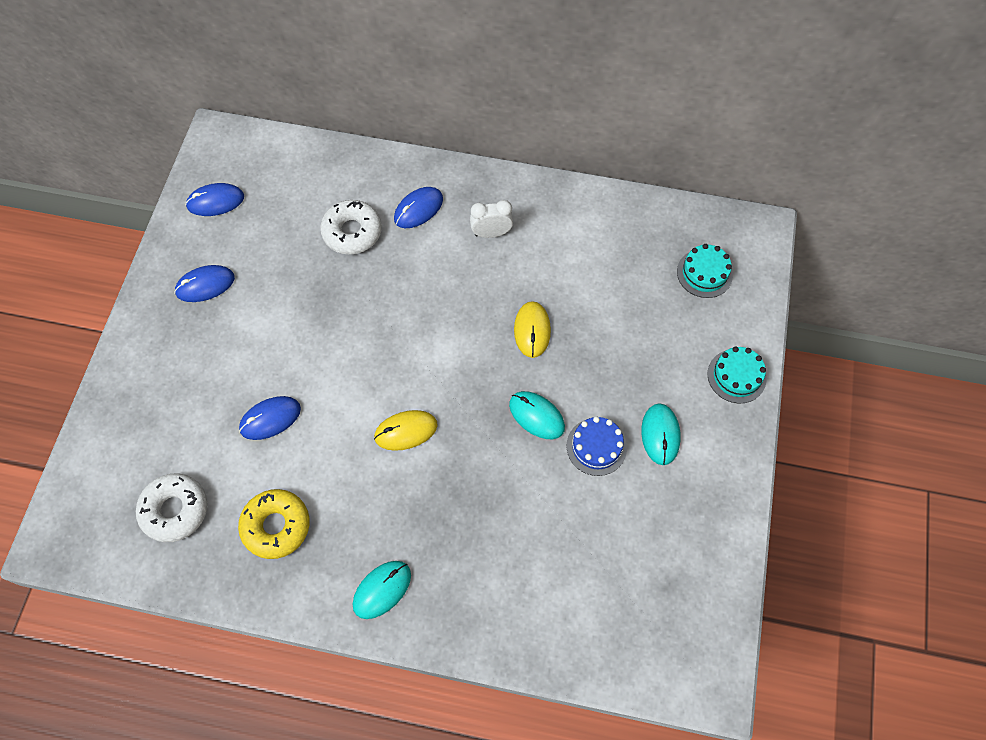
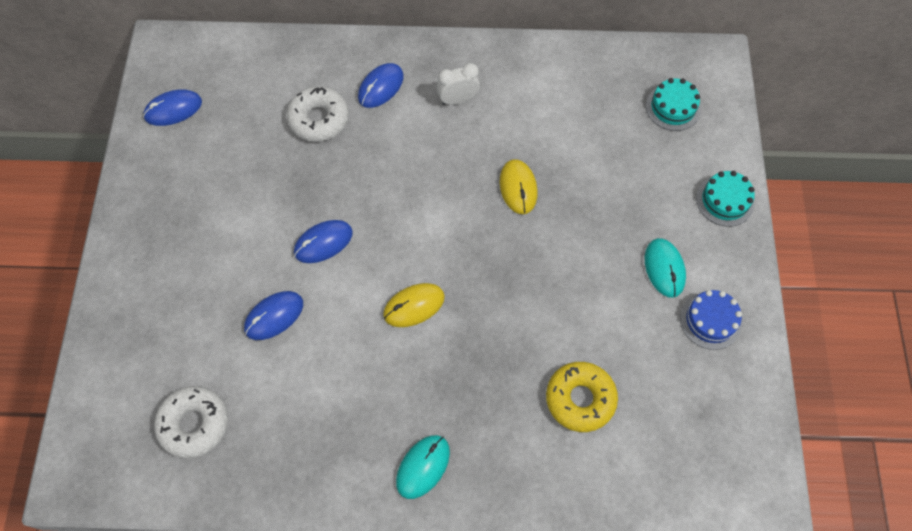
camera: 10 degrees left, 0 degrees up
blue mouse [174,265,235,302] -> blue mouse moved to [294,220,353,263]
yellow donut [238,489,310,559] -> yellow donut moved to [546,362,618,432]
turquoise mouse [509,391,565,439] -> none
blue cake [567,417,627,476] -> blue cake moved to [680,290,742,350]

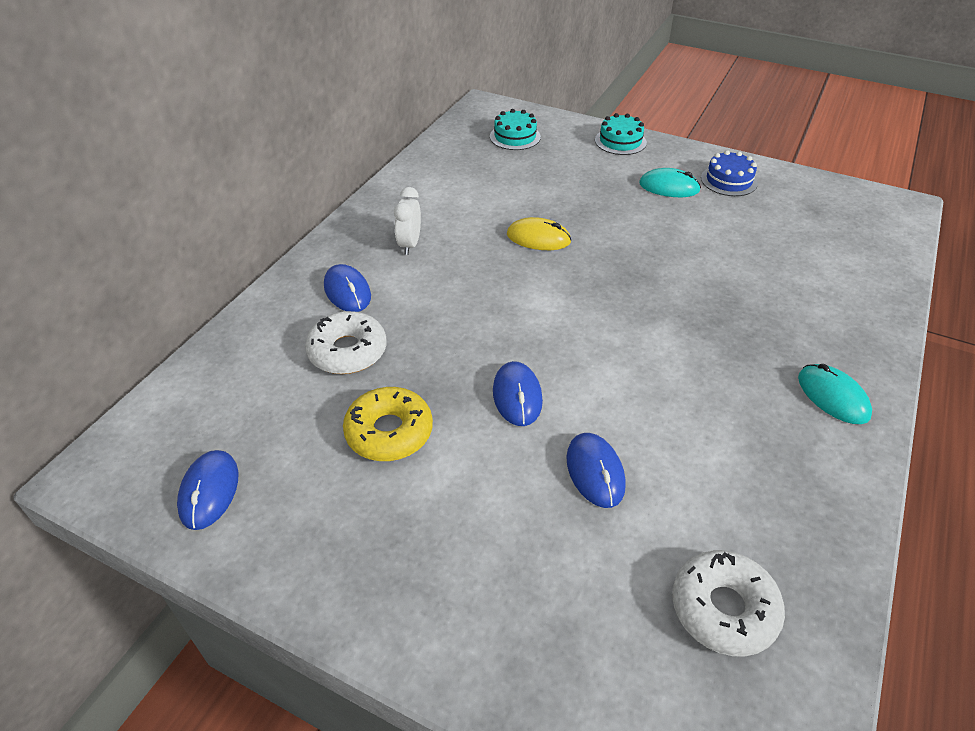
camera: 65 degrees left, 20 degrees down
yellow mouse [383,283,445,327] -> none
yellow donut [546,362,618,432] -> yellow donut moved to [343,387,433,461]

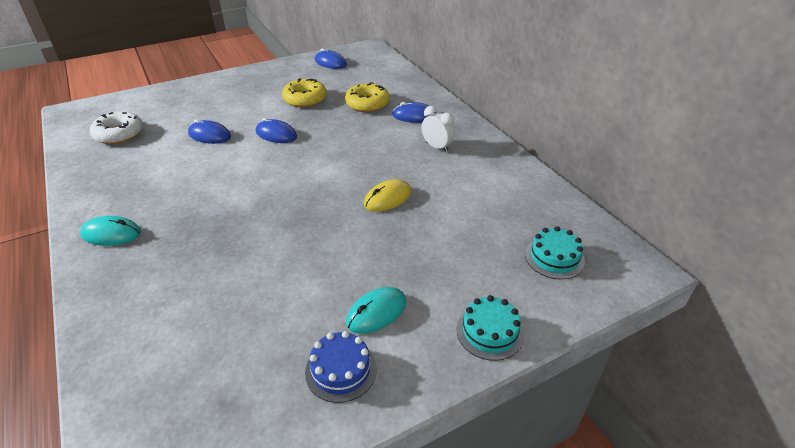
camera: 125 degrees right, 5 degrees down
white donut [305,311,386,374] -> yellow donut [345,82,390,112]

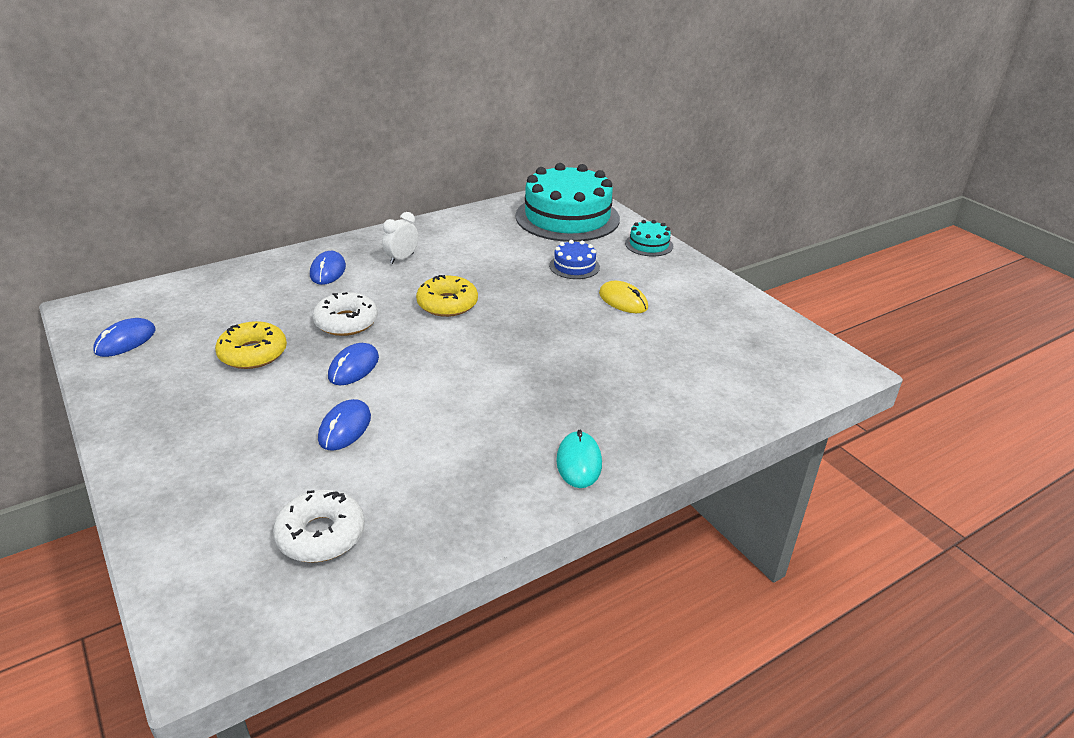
camera: 95 degrees left, 5 degrees down
blue cake [305,331,377,403] -> blue cake moved to [549,240,600,279]
yellow donut [345,82,390,112] -> yellow donut moved to [416,275,478,317]
turquoise mouse [346,287,406,334] -> none
yellow mouse [364,179,412,211] -> yellow mouse moved to [599,281,648,313]
turquoise cake [525,226,585,279] -> turquoise cake [515,163,620,242], size x2.29
none -> white donut [312,292,378,336]

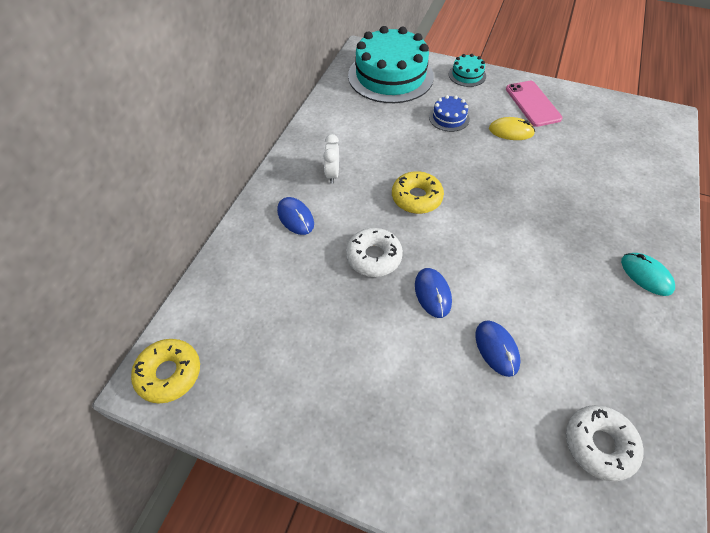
camera: 35 degrees left, 20 degrees up
blue mouse [93,318,156,357] -> none
yellow donut [215,321,287,369] -> yellow donut moved to [131,339,200,403]
none -> pink phone [506,81,563,127]

